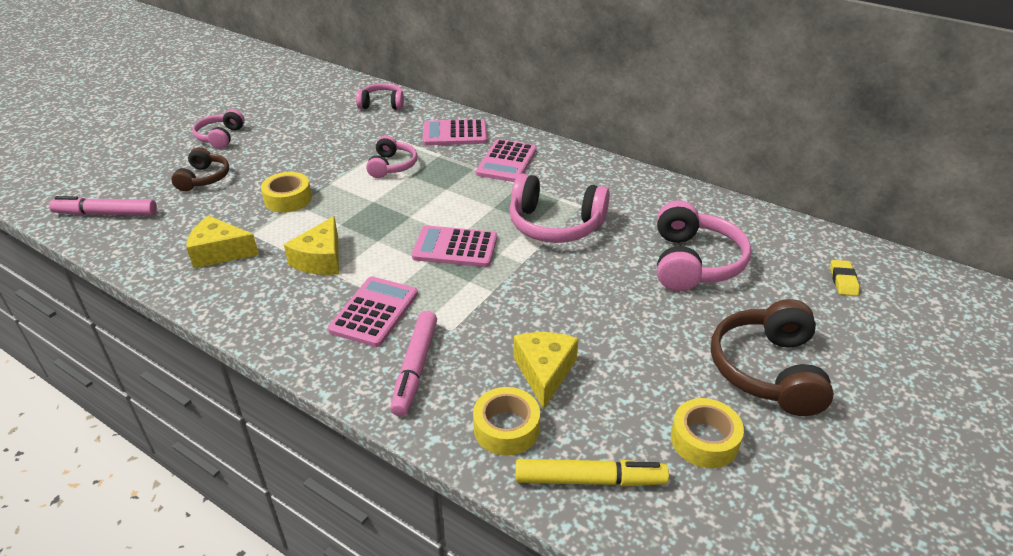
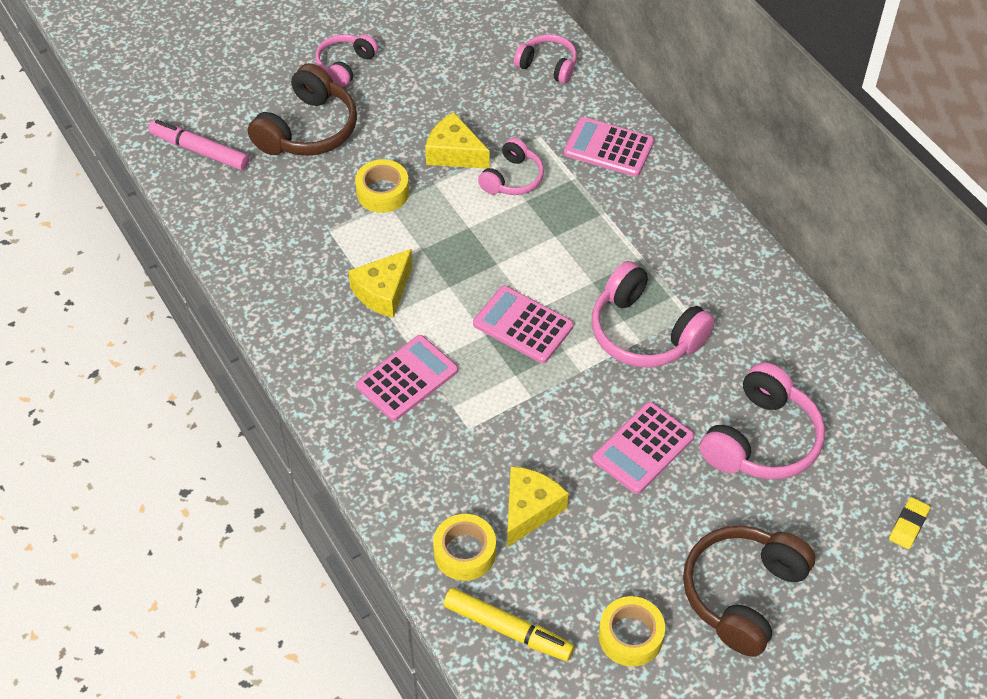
camera: 25 degrees right, 15 degrees up
brown headphones [171,147,229,192] -> brown headphones [248,63,357,156], size x1.67
yellow cheese [186,215,259,268] -> yellow cheese moved to [425,112,490,168]
pink marker [390,311,437,416] -> none
pink calculator [476,139,537,182] -> pink calculator moved to [592,402,694,494]

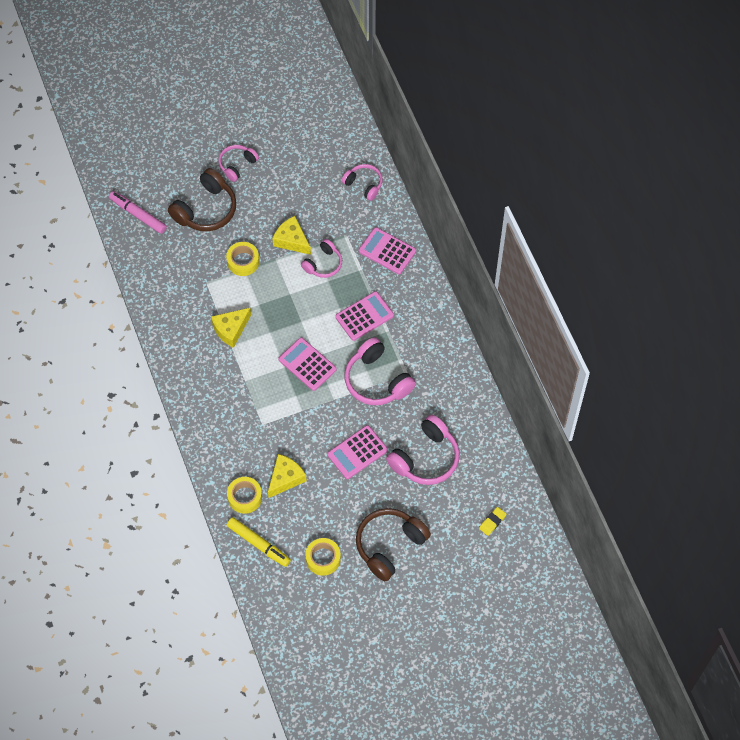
camera: 10 degrees right, 10 degrees up
pink calculator [356,335,458,421] -> pink calculator moved to [335,291,394,341]

